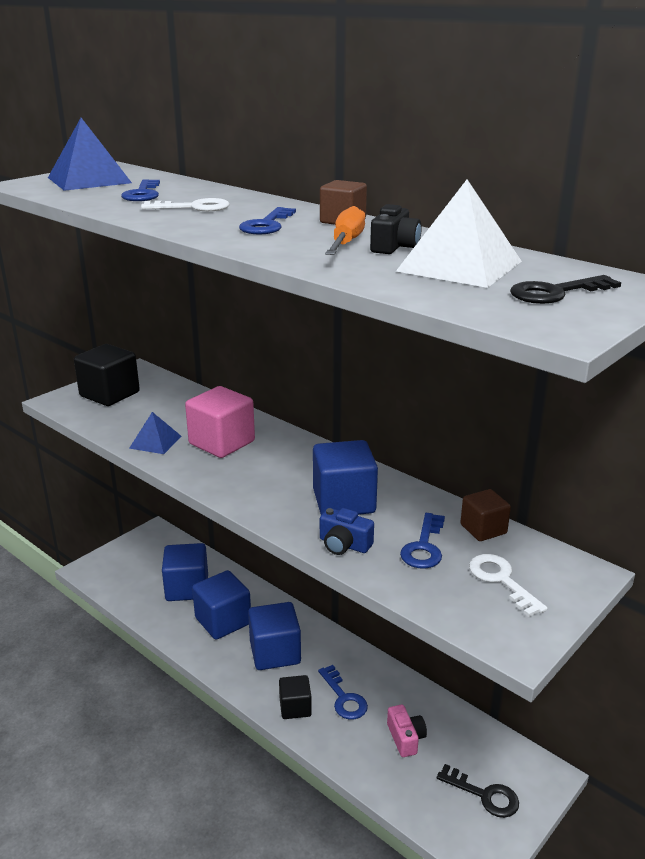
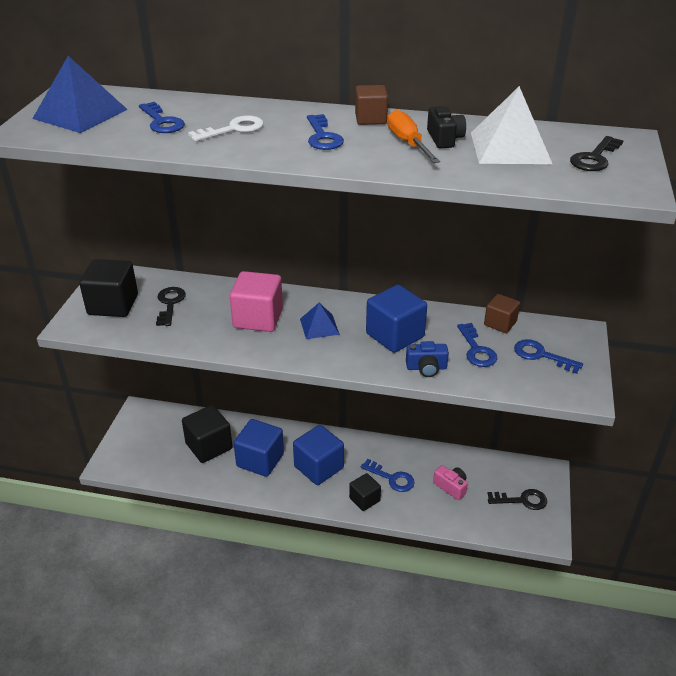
camera: 30 degrees left, 10 degrees up
blue pyramid [129,412,181,454] -> blue pyramid moved to [300,303,340,339]
blue cube [162,543,208,601] -> black cube [182,405,233,463]
white key [469,554,548,617] -> blue key [514,339,583,374]
none -> black key [156,287,186,326]

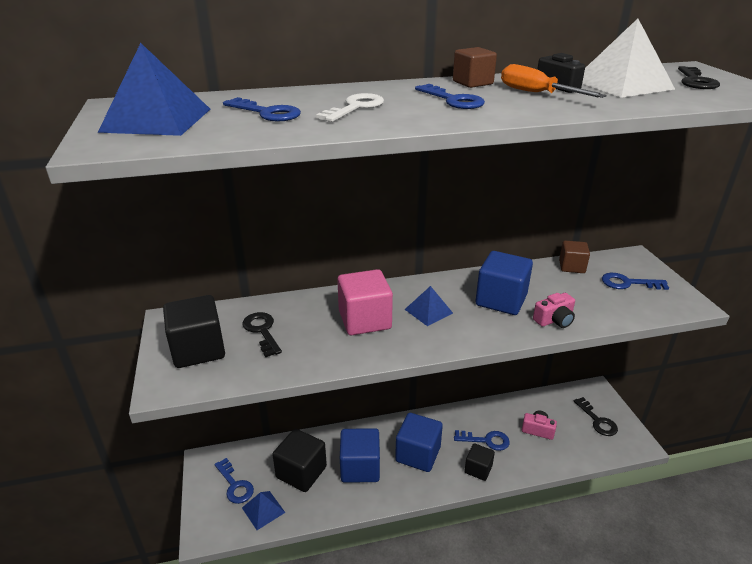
camera: 25 degrees left, 5 degrees down
blue camera [406,341,449,377] -> pink camera [533,293,575,328]
blue key [457,323,498,367] -> blue key moved to [214,458,254,504]
black key [487,489,547,510] -> black key turned 90 degrees clockwise [574,397,618,436]
none -> blue pyramid [242,491,285,530]

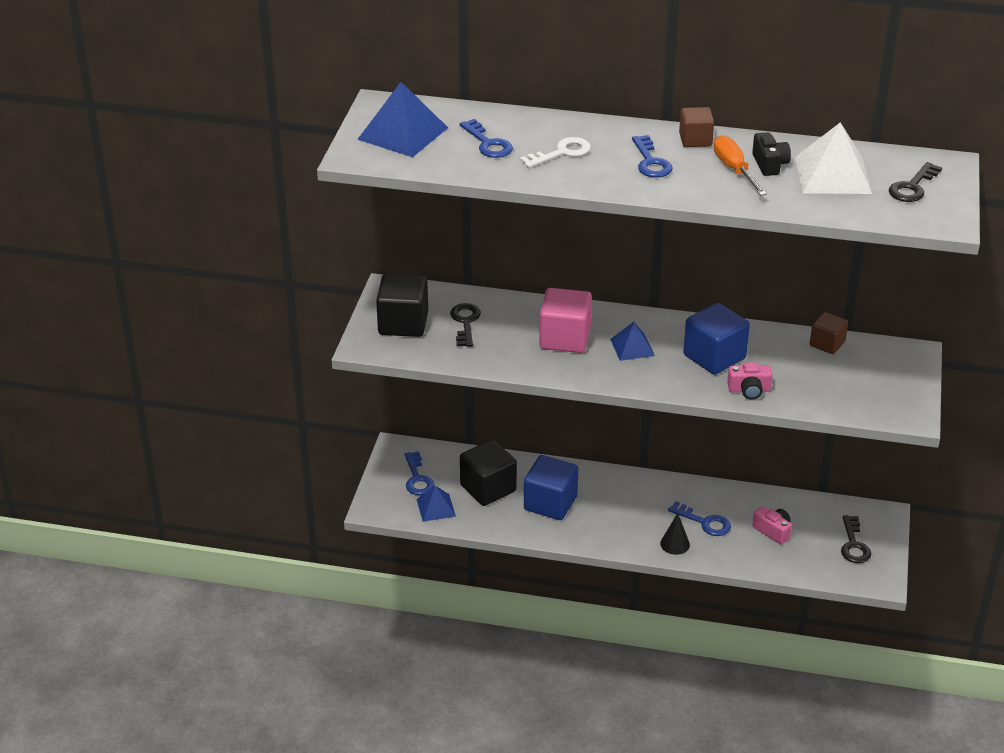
camera: 25 degrees right, 5 degrees up
blue cube [395,413,443,472] -> none
black cube [464,443,495,481] -> black cone [660,513,690,555]
blue key [602,273,669,290] -> none

